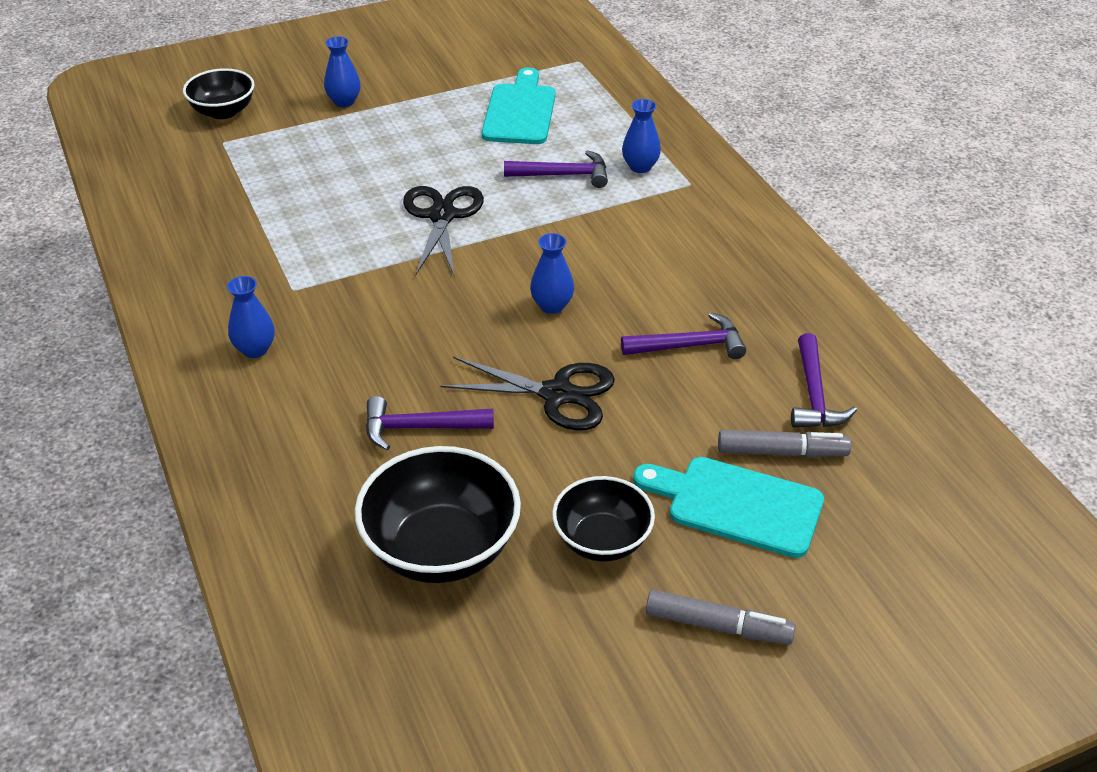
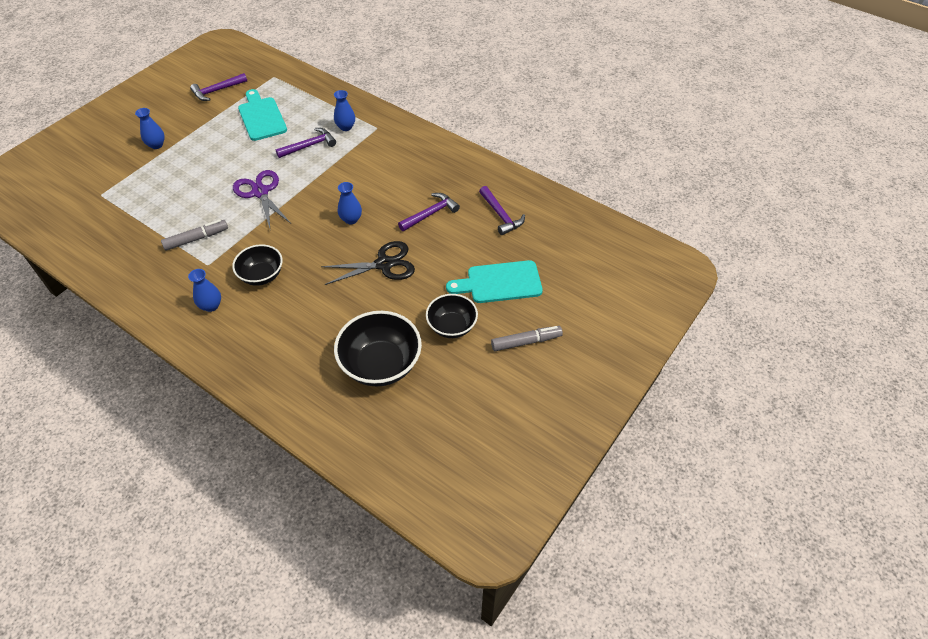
camera: 30 degrees left, 10 degrees up
black bowl [183,68,255,119] -> black bowl moved to [232,244,283,286]
purple hammer [366,396,494,450] -> purple hammer moved to [190,73,247,101]
black scissors [403,186,484,275] -> purple scissors [233,170,290,228]
grey marker [718,430,851,458] -> grey marker moved to [161,220,228,251]

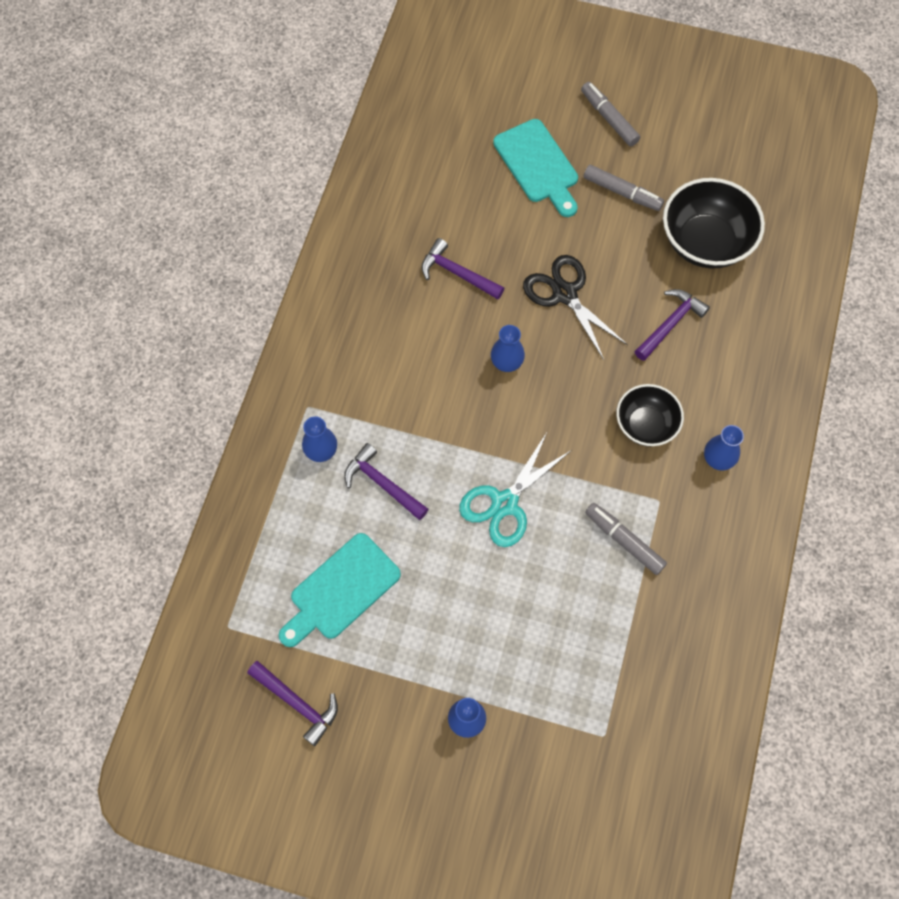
camera: 110 degrees left, 15 degrees up
purple scissors [233,170,290,228] -> turquoise scissors [459,433,572,547]
black bowl [426,294,478,338] -> grey marker [584,165,664,211]
purple hammer [479,186,525,235] -> purple hammer moved to [635,289,710,361]

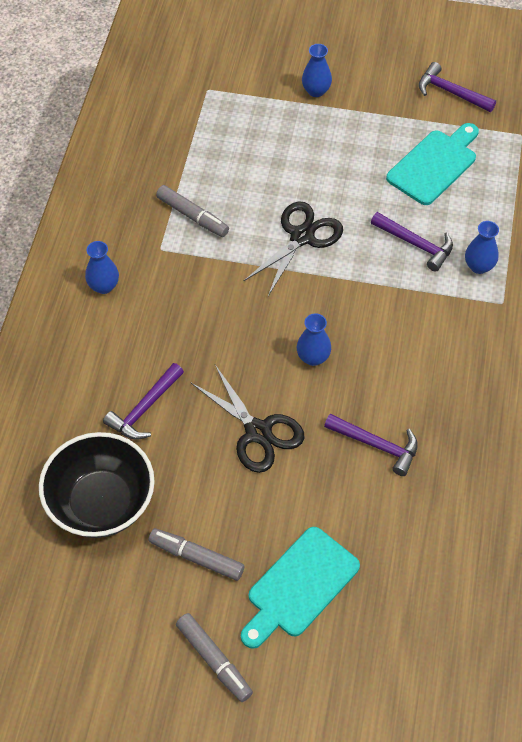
camera: 175 degrees right, 10 degrees down
turquoise scissors [459,433,572,547] -> black scissors [243,202,343,296]
turquoise cutting board [493,119,578,217] -> turquoise cutting board turned 105 degrees counterclockwise [241,527,360,649]
black bowl [616,384,684,446] -> none

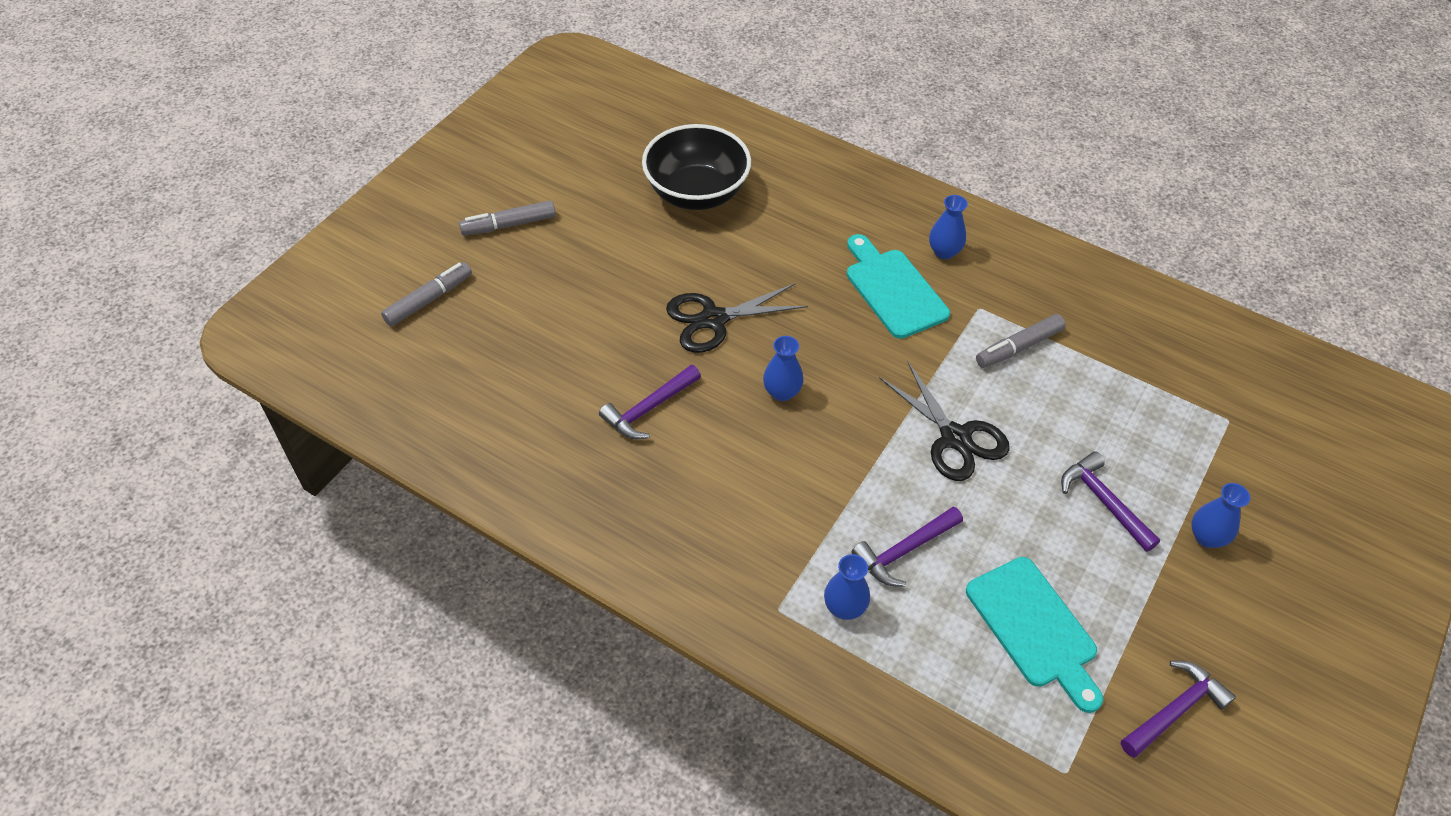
camera: 110 degrees right, 5 degrees down
purple hammer [103,363,184,440] -> purple hammer moved to [1061,452,1160,552]
grey marker [149,528,245,581] -> grey marker moved to [381,262,472,327]
turquoise cutting board [241,527,360,649] -> turquoise cutting board moved to [847,234,950,339]

